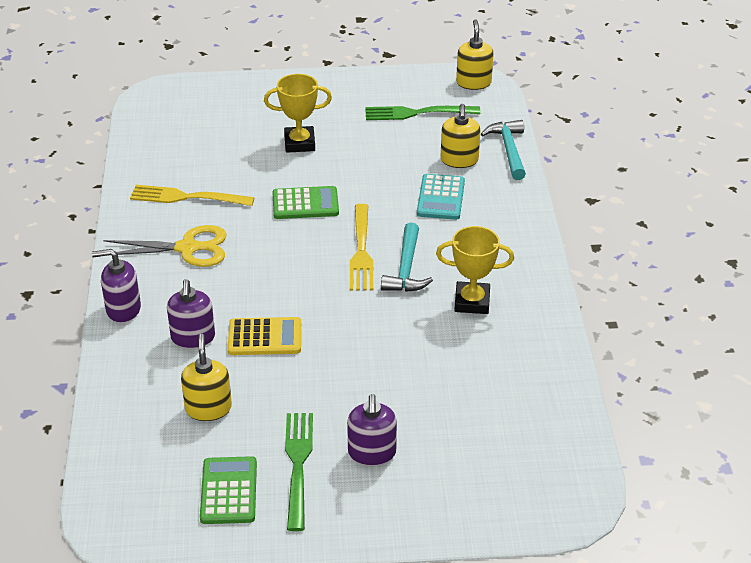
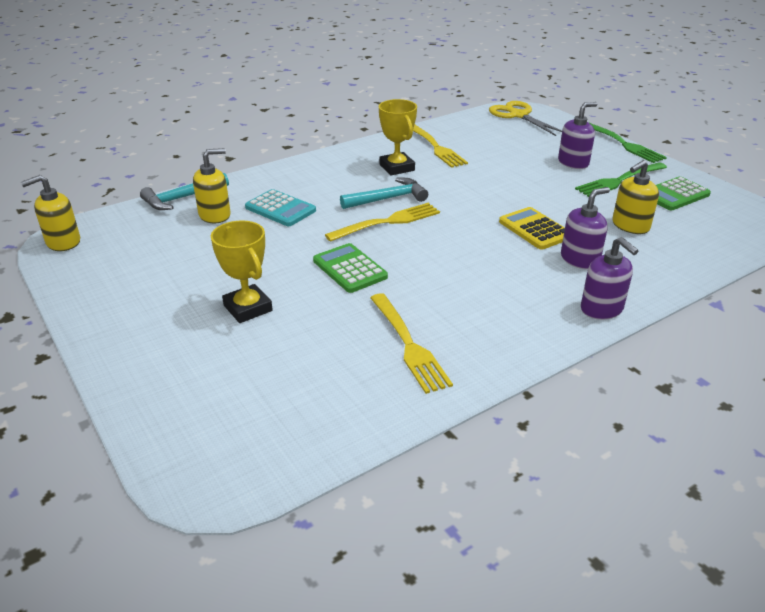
camera: 120 degrees left, 5 degrees down
yellow scissors [103,225,227,267] -> yellow scissors moved to [489,101,562,136]
green fork [365,106,480,120] -> green fork moved to [588,122,667,163]
turquoise calculator [417,174,465,220] -> turquoise calculator turned 60 degrees clockwise [245,189,316,226]
none -> yellow fork [413,125,468,168]

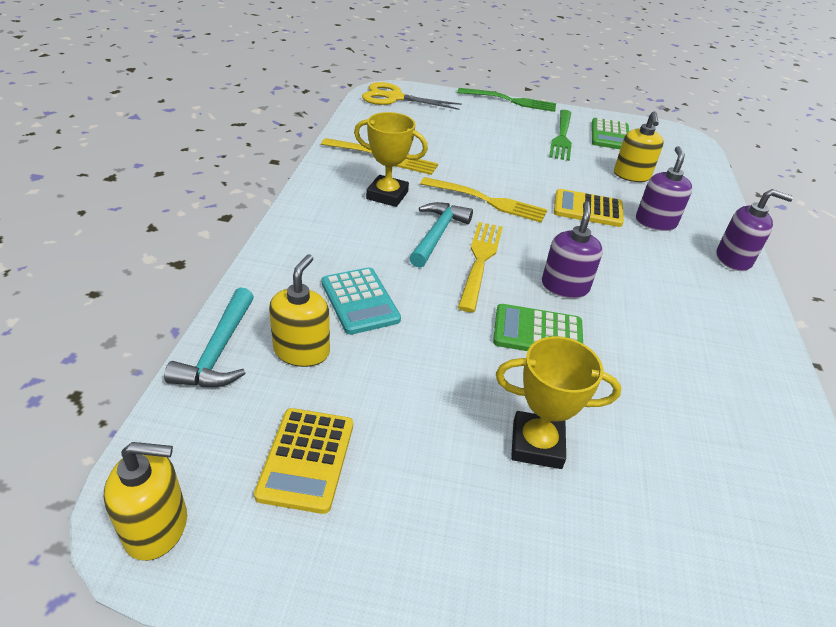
camera: 50 degrees left, 5 degrees up
yellow soap dispenser [21,175,80,251] -> yellow soap dispenser turned 105 degrees counterclockwise [104,442,187,561]
turquoise calculator [245,189,316,226] -> turquoise calculator turned 75 degrees clockwise [322,267,401,335]
yellow fork [370,293,453,394] -> yellow fork moved to [420,177,547,223]
purple soap dispenser [558,102,597,169] -> purple soap dispenser moved to [542,201,603,298]
none -> yellow calculator [254,408,353,514]

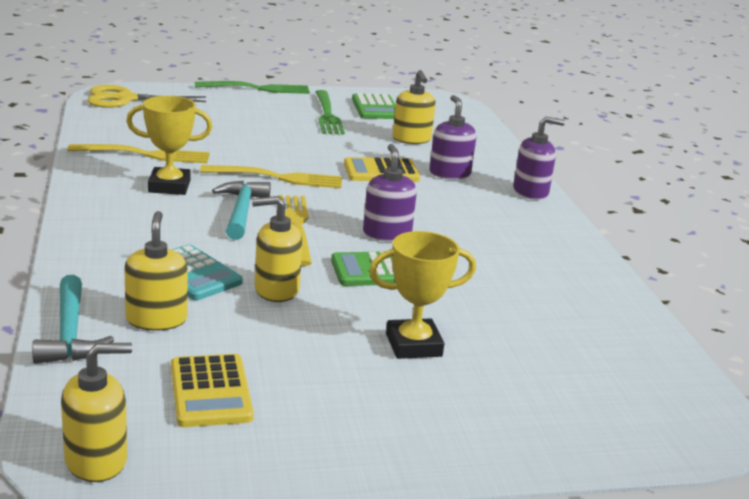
camera: 20 degrees left, 15 degrees down
none -> yellow soap dispenser [252,196,303,302]

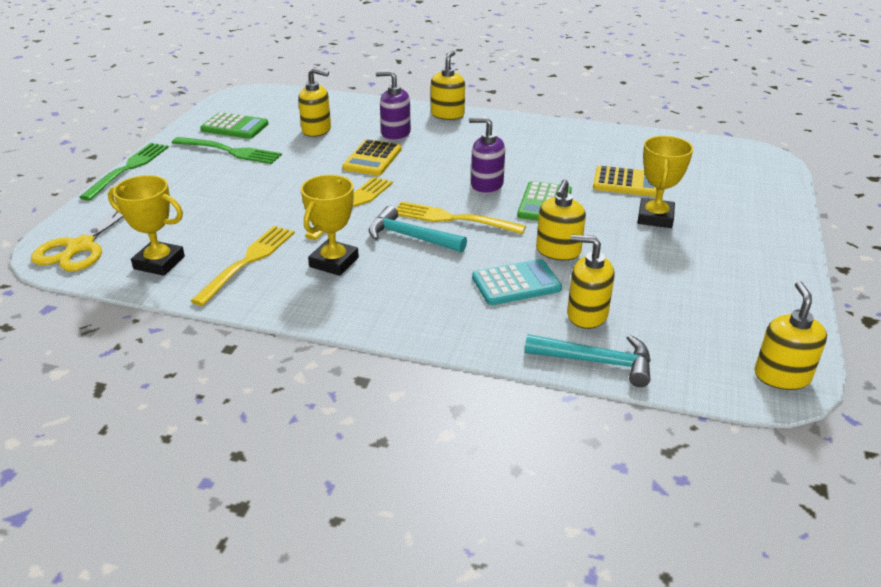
camera: 60 degrees left, 10 degrees up
yellow calculator [171,354,254,427] -> yellow calculator moved to [593,166,657,197]
purple soap dispenser [513,117,565,200] -> yellow soap dispenser [431,51,465,120]
none -> yellow trophy [108,175,185,276]

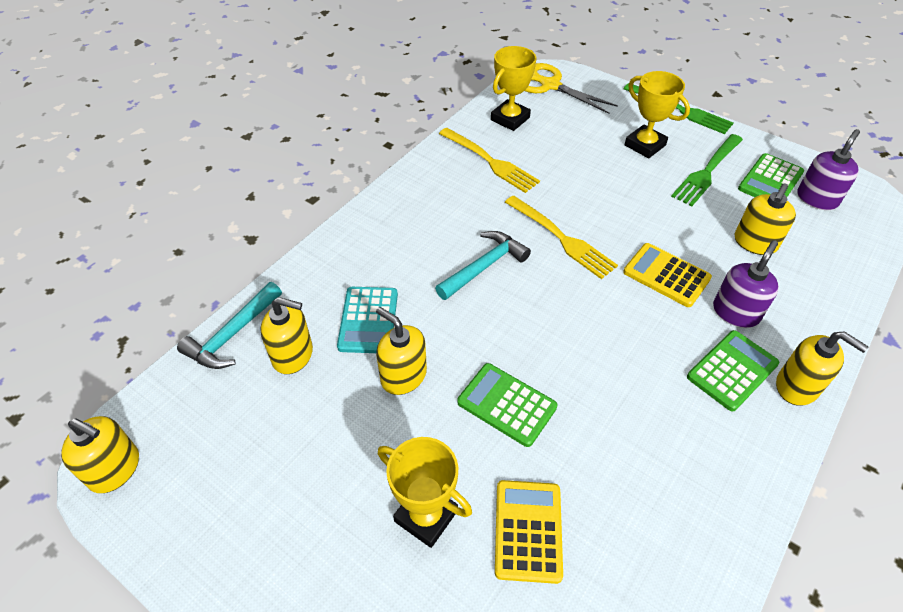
camera: 110 degrees right, 15 degrees up
yellow trophy [301,175,359,276] -> yellow trophy moved to [624,71,690,158]
yellow fork [396,201,526,234] -> none
purple soap dispenser [469,117,505,194] -> purple soap dispenser moved to [797,129,860,210]
yellow soap dispenser [567,235,615,329] -> yellow soap dispenser turned 60 degrees clockwise [260,297,313,374]
yellow calculator [593,166,657,197] -> yellow calculator turned 150 degrees clockwise [495,480,563,584]
none -> green calculator [687,330,779,412]

